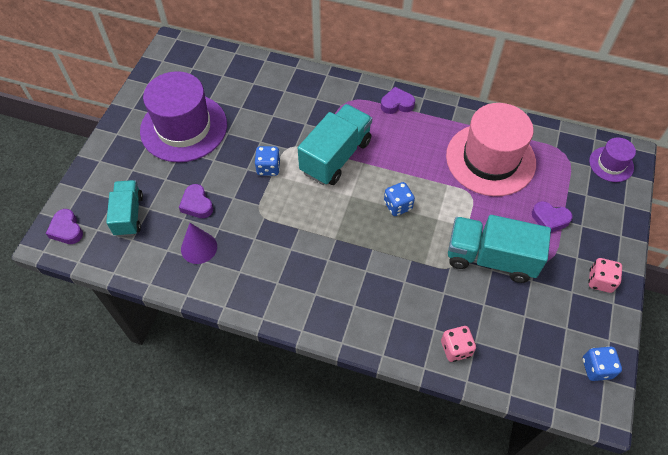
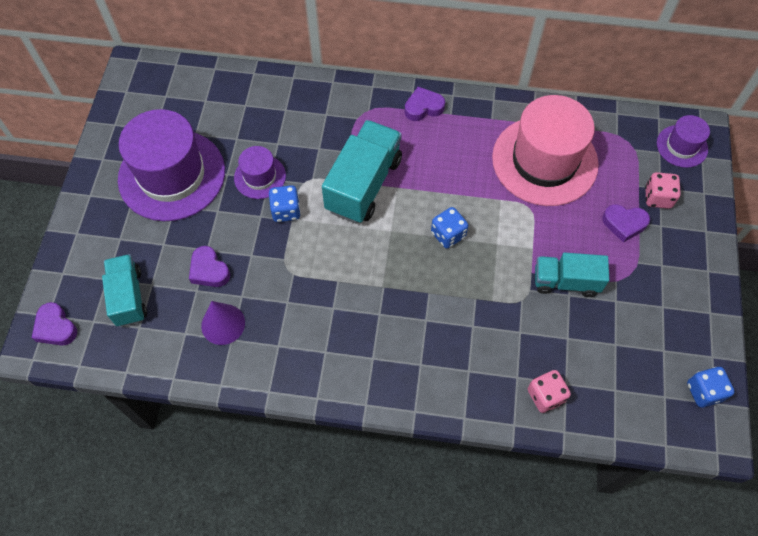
camera: 10 degrees left, 5 degrees up
turquoise truck [448,215,551,283] -> turquoise truck [535,252,609,297], size x0.64
pink dice [588,258,622,293] -> pink dice moved to [645,172,681,209]
none -> purple hat [234,146,286,199]

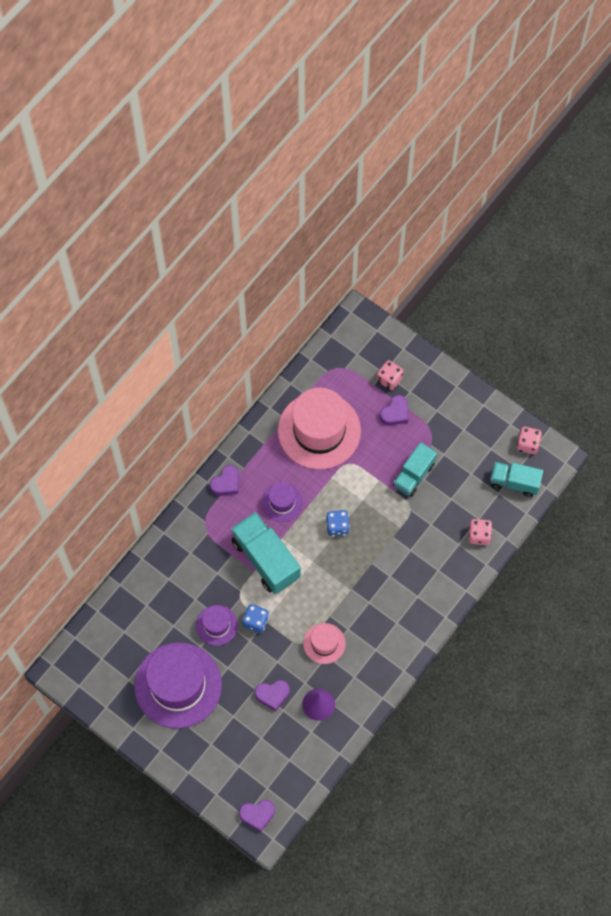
camera: 60 degrees left, 5 degrees up
turquoise truck [102,254,147,327] -> turquoise truck moved to [490,462,543,497]
purple heart [405,87,445,121] -> purple heart turned 150 degrees counterclockwise [210,465,239,496]
purple hat [657,115,710,168] -> purple hat moved to [262,482,303,522]
blue dice [687,367,735,407] -> pink dice [516,427,542,454]
none -> pink hat [303,623,346,664]

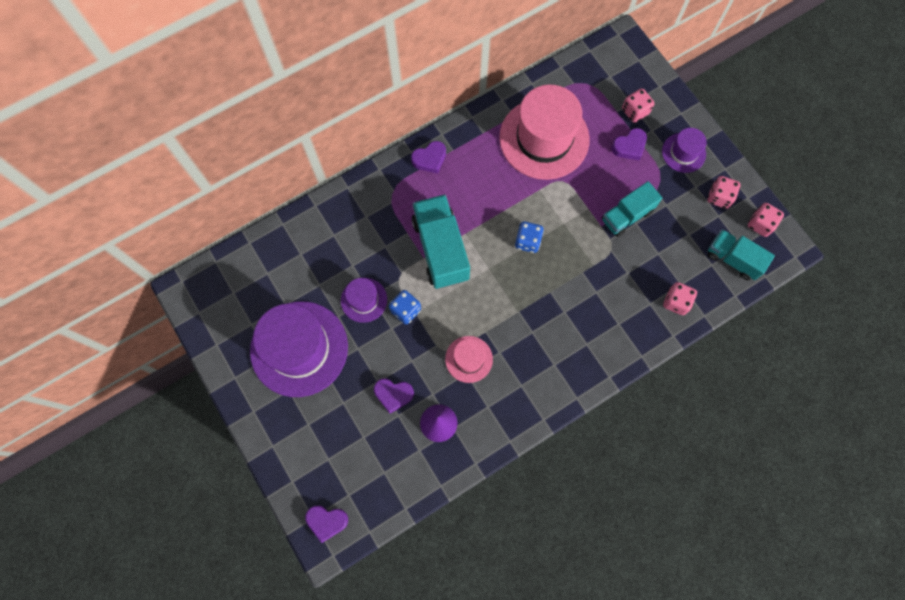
camera: 20 degrees right, 5 degrees up
purple hat [262,482,303,522] -> purple hat moved to [662,128,707,173]
none -> pink dice [707,176,740,209]

